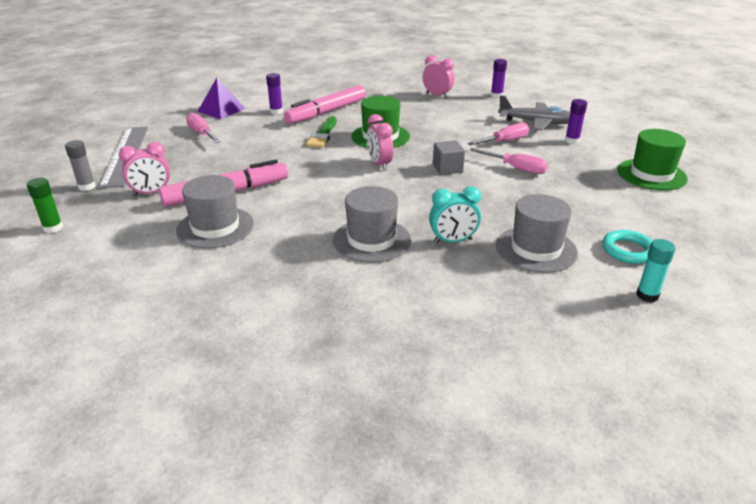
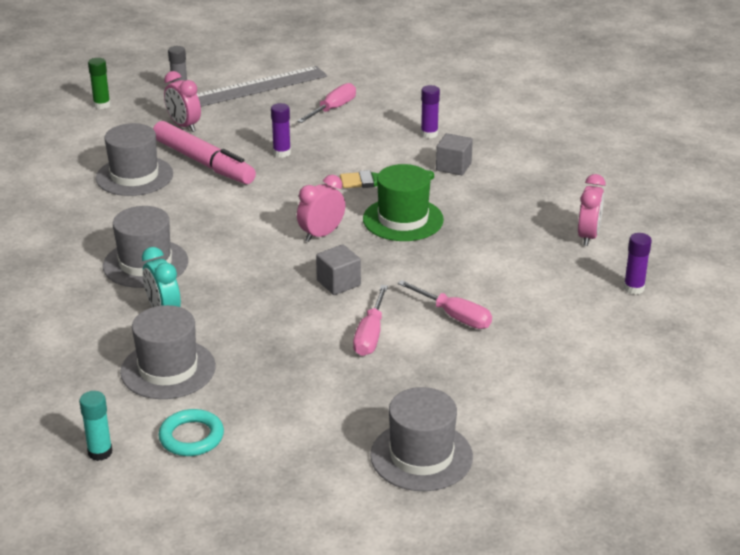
camera: 70 degrees right, 0 degrees up
purple pyramid [197,78,246,119] -> none
pink marker [284,85,366,124] -> grey cube [436,133,473,175]
grey plane [498,96,570,130] -> none
purple glue stick [565,99,587,144] -> purple glue stick moved to [271,103,291,158]
green hat [617,129,688,190] -> grey hat [370,387,473,491]

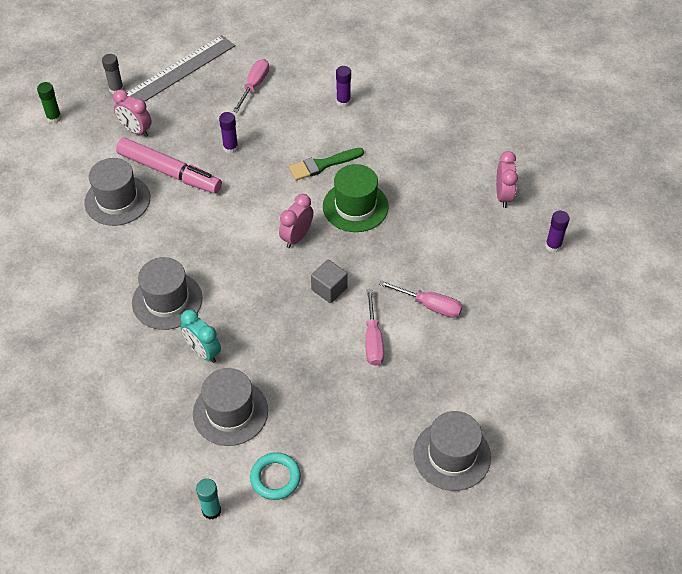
camera: 15 degrees left, 20 degrees up
grey cube [436,133,473,175] -> none

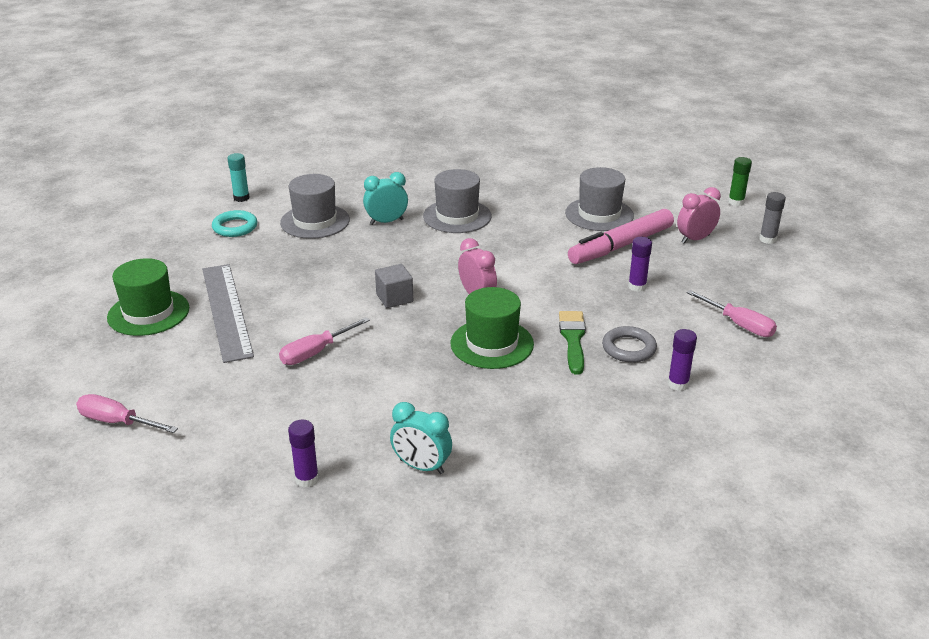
camera: 115 degrees right, 20 degrees down
grey ruler [127,35,235,102] -> grey ruler moved to [202,264,254,363]
pink screwdriver [365,289,384,366] -> pink screwdriver moved to [76,394,178,433]
grey hat [413,411,491,491] -> green hat [107,258,189,336]
pink clock [496,151,518,208] -> turquoise clock [390,402,452,474]
none -> grey ring [602,326,657,363]

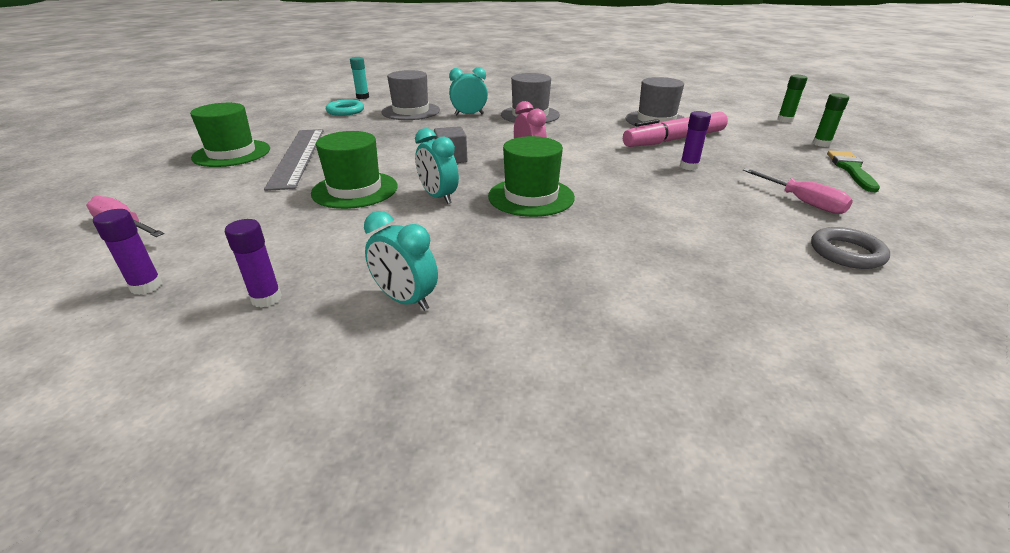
camera: 10 degrees right, 0 degrees up
pink screwdriver [279,317,370,365] -> green hat [311,131,397,209]
green brush [559,311,586,375] -> green brush moved to [827,150,880,192]
grey ring [602,326,657,363] -> grey ring moved to [811,227,890,269]
purple glue stick [668,329,697,391] -> purple glue stick moved to [93,209,163,295]
pink clock [677,187,721,244] -> none
grey glue stick [759,192,786,244] -> green glue stick [812,93,849,147]
none -> turquoise clock [415,128,459,204]

